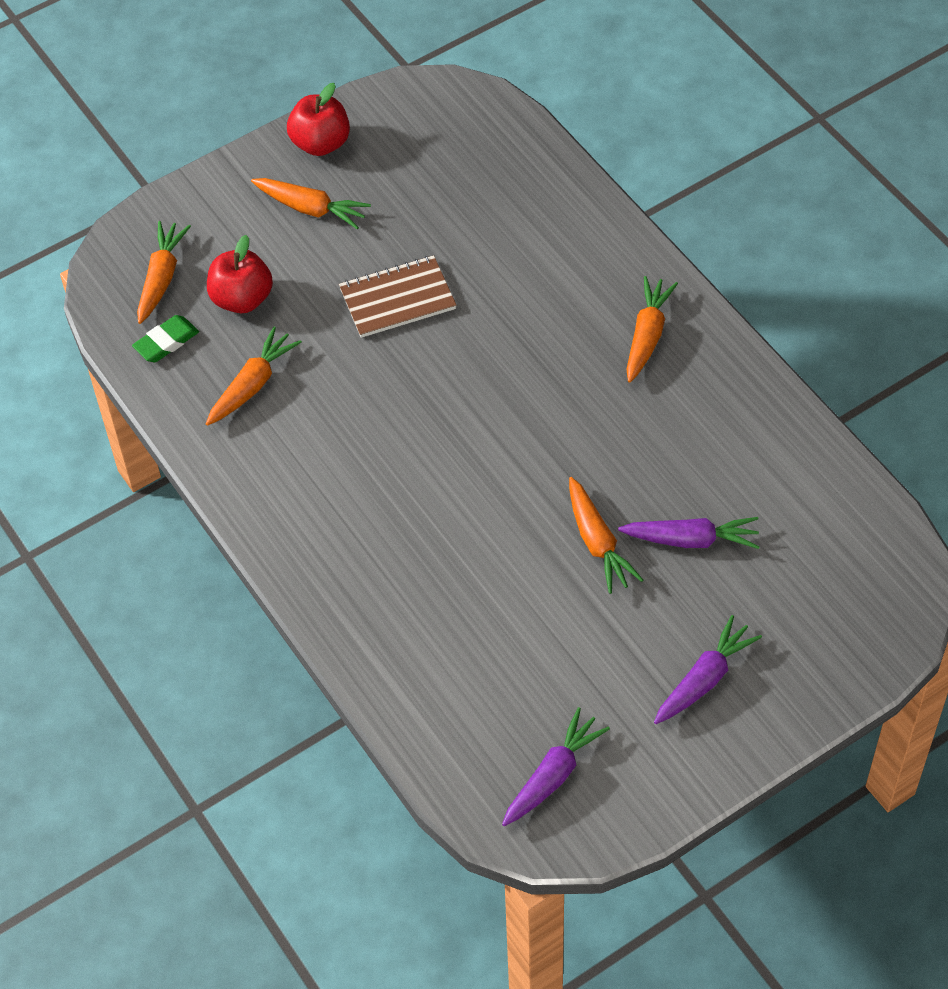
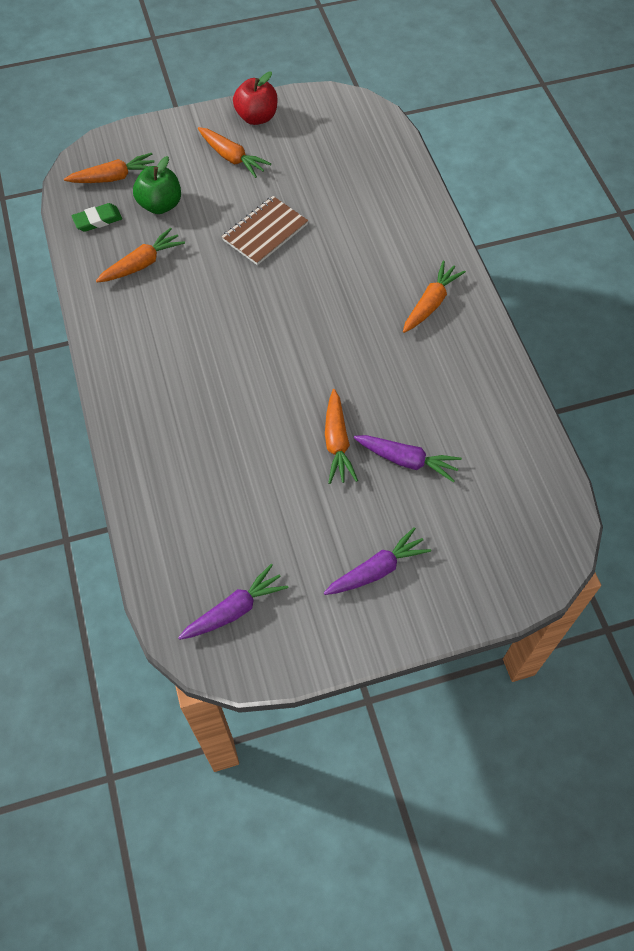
camera: 15 degrees right, 5 degrees up
orange carrot [137,221,191,324] -> orange carrot turned 45 degrees clockwise [64,153,155,183]
red apple [207,235,273,313] -> green apple [133,156,181,214]
brown notebook [339,255,456,338] -> brown notebook turned 45 degrees counterclockwise [222,196,308,265]

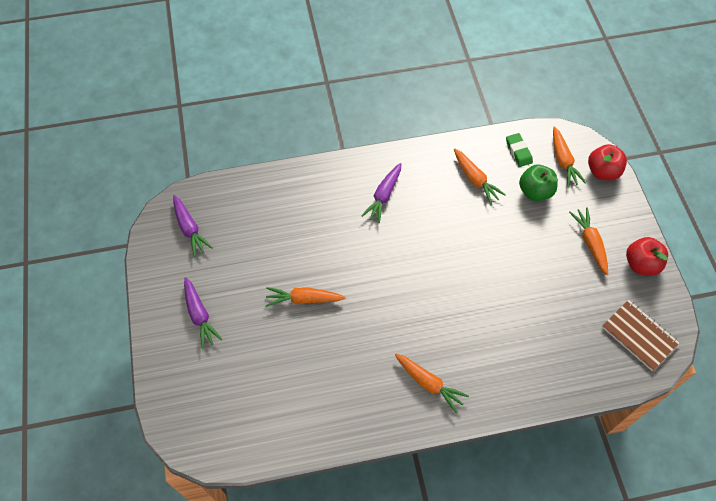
camera: 95 degrees right, 0 degrees up
orange carrot [198,127,271,178] -> orange carrot turned 120 degrees clockwise [569,207,608,275]
brown notebook [222,196,308,265] -> brown notebook moved to [602,300,680,371]
purple carrot [354,435,462,482] -> purple carrot moved to [361,163,401,223]
none -> red apple [588,144,627,180]

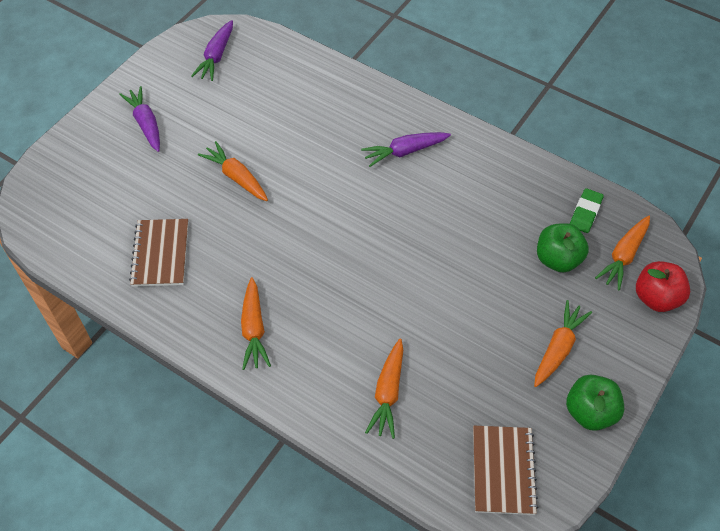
camera: 45 degrees right, 5 degrees down
purple carrot [184,277,223,349] -> purple carrot turned 135 degrees clockwise [119,86,160,152]
orange carrot [454,149,506,205] -> orange carrot moved to [365,339,403,439]
red apple [626,237,668,276] -> green apple [566,375,624,431]
none -> brown notebook [129,219,188,287]

